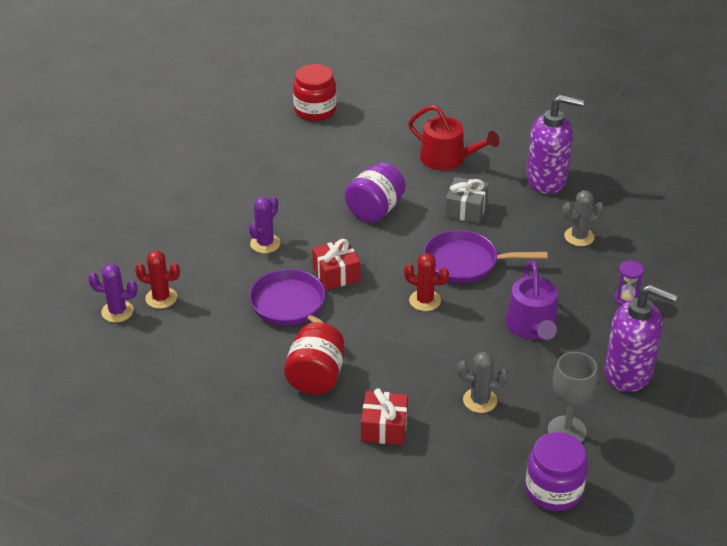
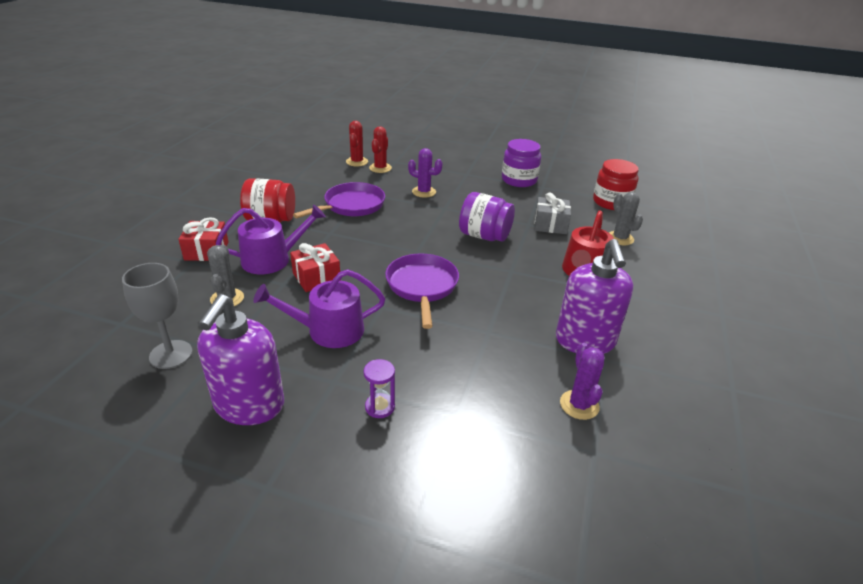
camera: 80 degrees right, 5 degrees down
purple cactus [88,264,137,323] -> purple cactus moved to [560,343,605,420]
red gift [312,239,360,290] -> red gift moved to [290,243,341,292]
red cactus [404,253,449,311] -> red cactus moved to [369,126,392,173]
grey gift [445,177,489,223] -> grey gift moved to [535,192,571,234]
purple jar [525,432,588,511] -> purple jar moved to [502,139,541,187]
grey cactus [562,190,604,246] -> grey cactus moved to [609,192,643,245]
none -> purple watering can [216,204,326,274]

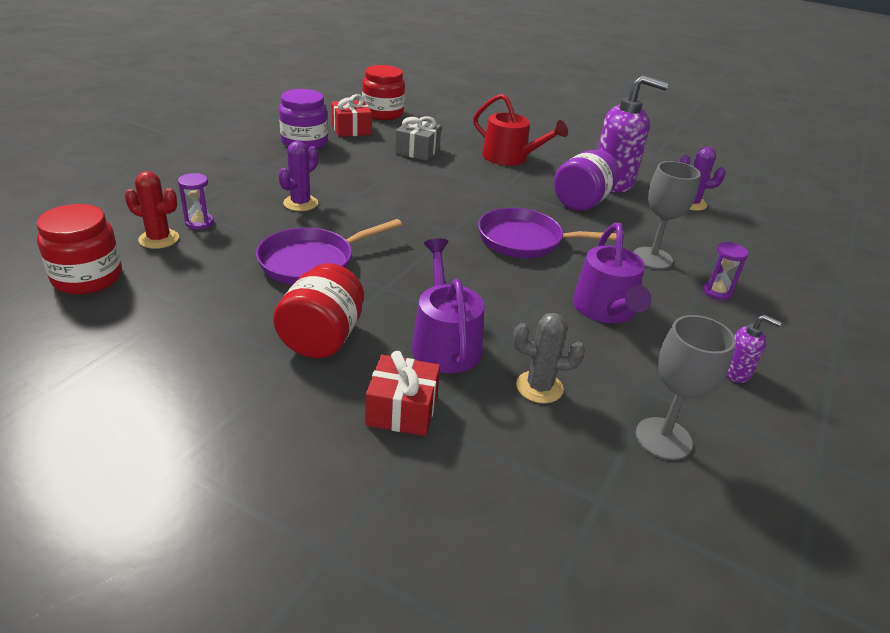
camera: 80 degrees left, 0 degrees up
purple soap dispenser [197,294,284,425] -> purple soap dispenser [726,315,782,383], size x0.46
red gift [290,243,341,292] -> red gift moved to [331,94,372,137]
purple pan [293,182,385,218] -> purple pan turned 90 degrees counterclockwise [256,219,402,285]
red cactus [369,126,392,173] -> purple hourglass [178,173,214,230]
purple jar [459,192,515,242] -> purple jar moved to [554,150,620,211]
grey cactus [609,192,643,245] -> none
none -> red jar [36,204,122,294]
none -> grey goblet [633,161,701,269]

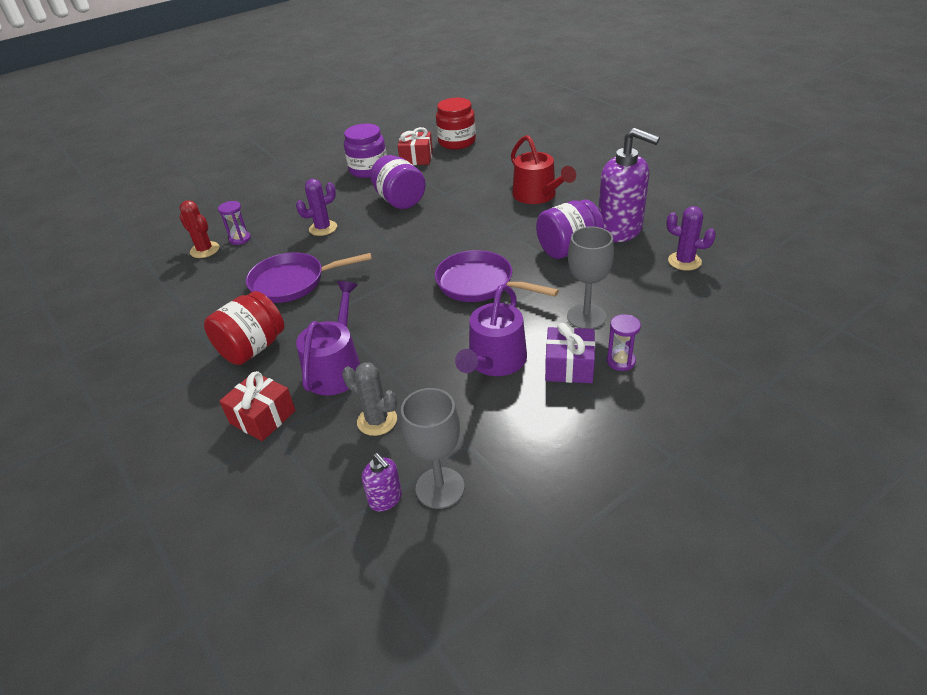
camera: 30 degrees right, 5 degrees up
red jar [36,204,122,294] -> none
grey gift [395,116,441,161] -> none
purple soap dispenser [726,315,782,383] -> purple soap dispenser moved to [362,453,402,511]
none -> purple jar [370,155,426,209]
none -> purple gift [545,323,595,383]

